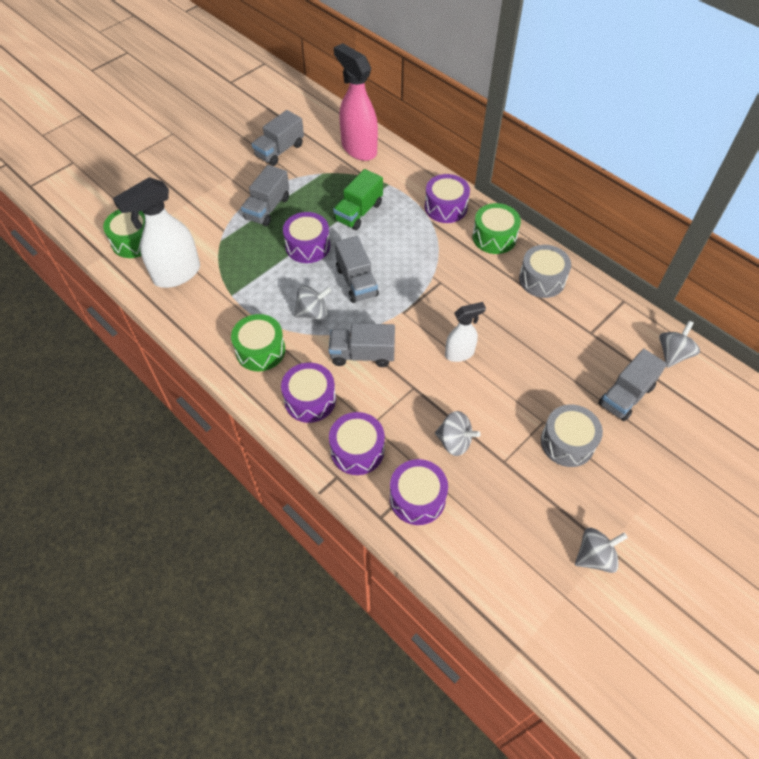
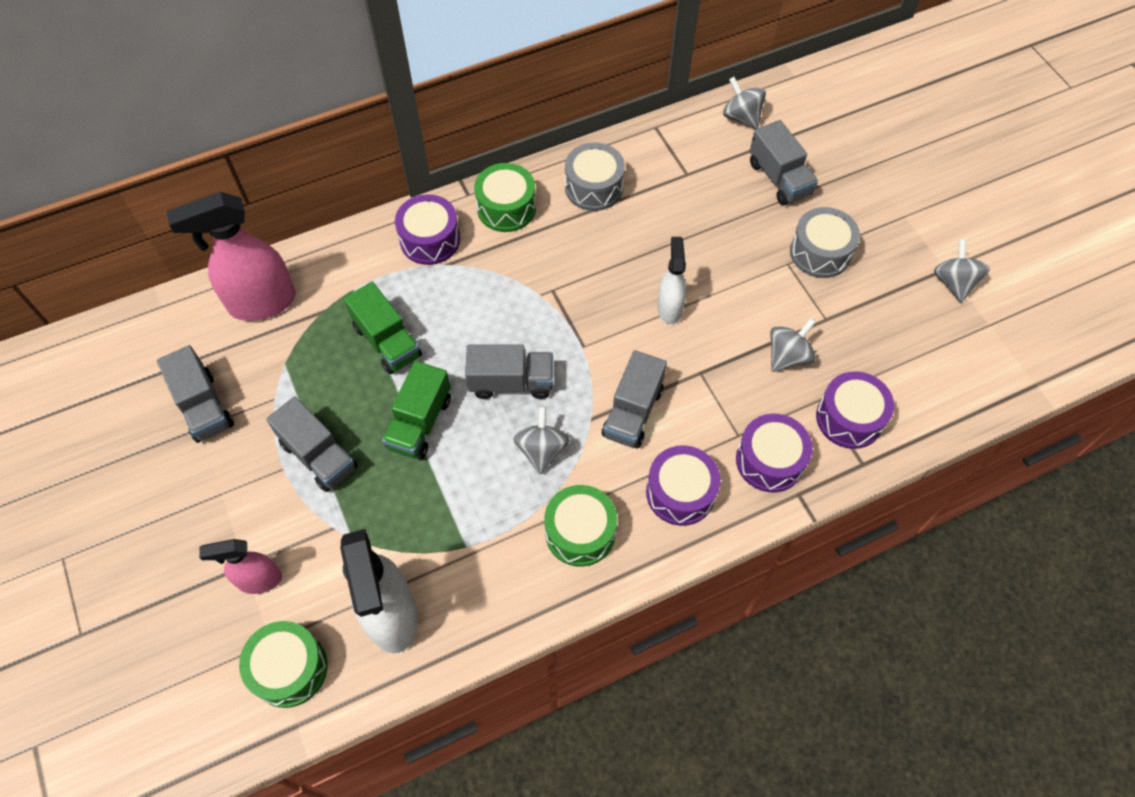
camera: 70 degrees left, 5 degrees up
purple drum [283,212,330,263] -> green truck [382,361,451,460]
none -> pink spray bottle [199,539,282,594]

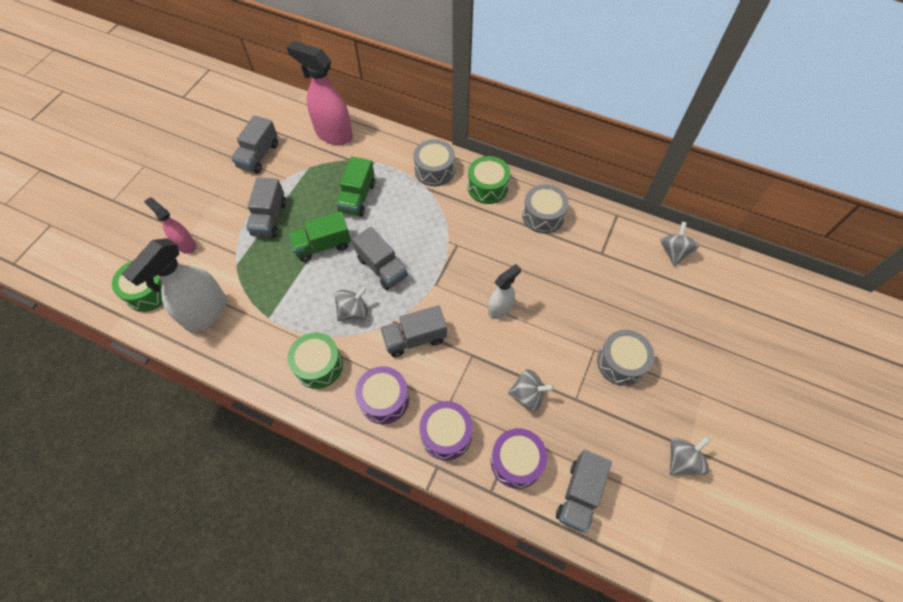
camera: 50 degrees right, 0 degrees up
purple drum [395,194,460,265] -> grey drum [413,139,455,187]
grey truck [750,120,818,206] -> grey truck moved to [556,450,612,532]

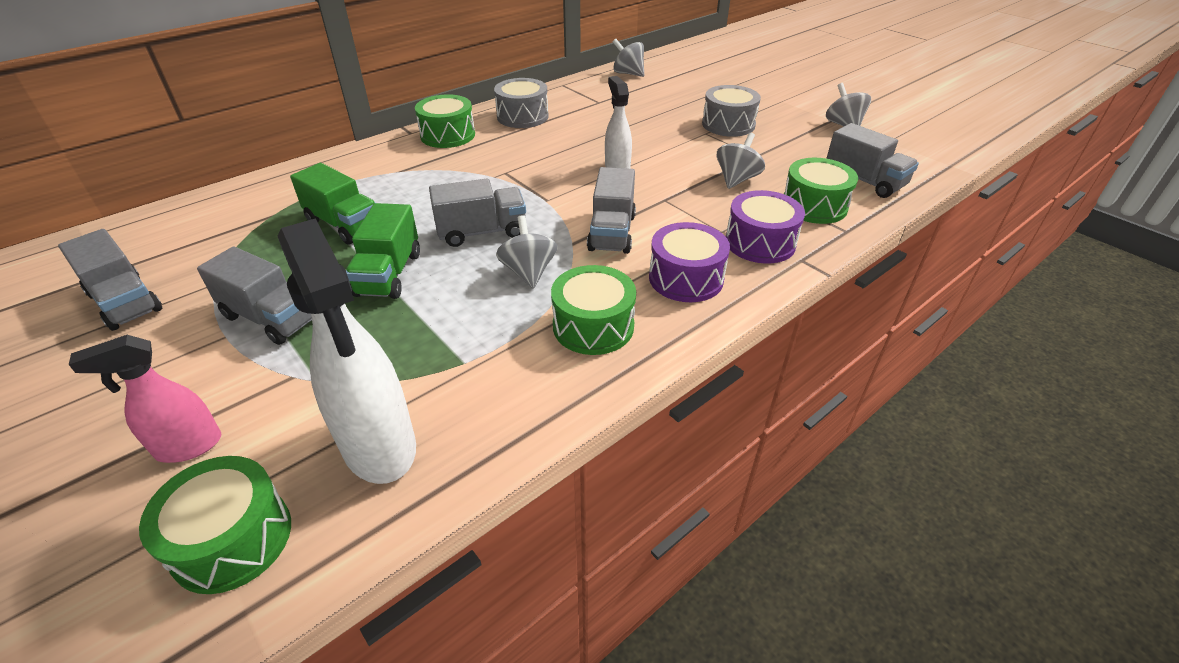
camera: 65 degrees left, 20 degrees down
pink spray bottle [287,41,353,145] -> none
grey drum [413,139,455,187] -> none
purple drum [491,428,547,489] -> green drum [784,158,858,224]

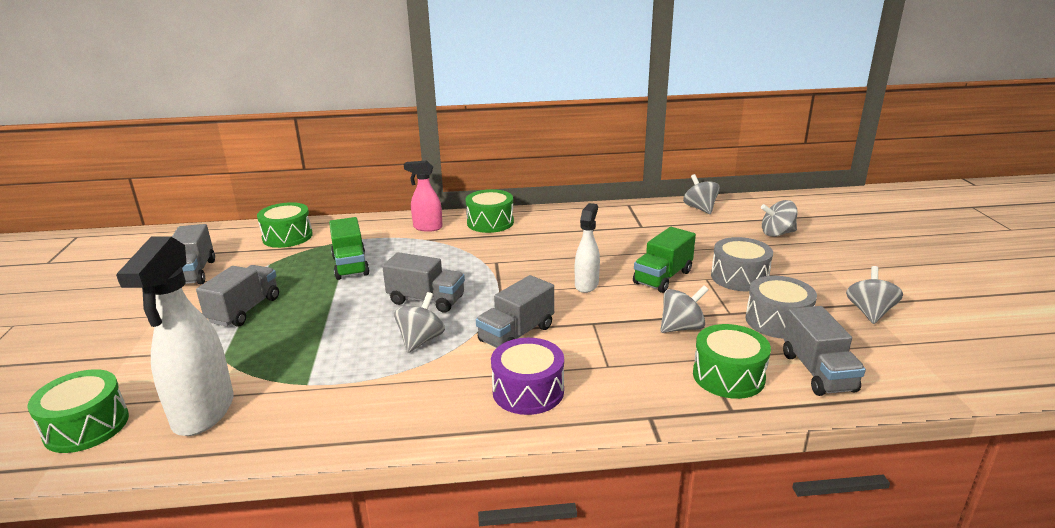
camera: 35 degrees right, 15 degrees down
pink spray bottle [69,335,221,463] -> pink spray bottle moved to [404,160,443,232]
grey truck [197,246,312,345] -> grey truck turned 135 degrees counterclockwise [196,265,279,326]
green truck [346,203,420,299] -> green truck moved to [633,227,696,293]
grey drum [494,78,549,128] -> grey drum moved to [745,276,817,339]
green drum [551,265,636,355] -> green drum moved to [257,202,313,248]
purple drum [726,190,805,264] -> none
none -> grey spinning top [761,200,798,237]

